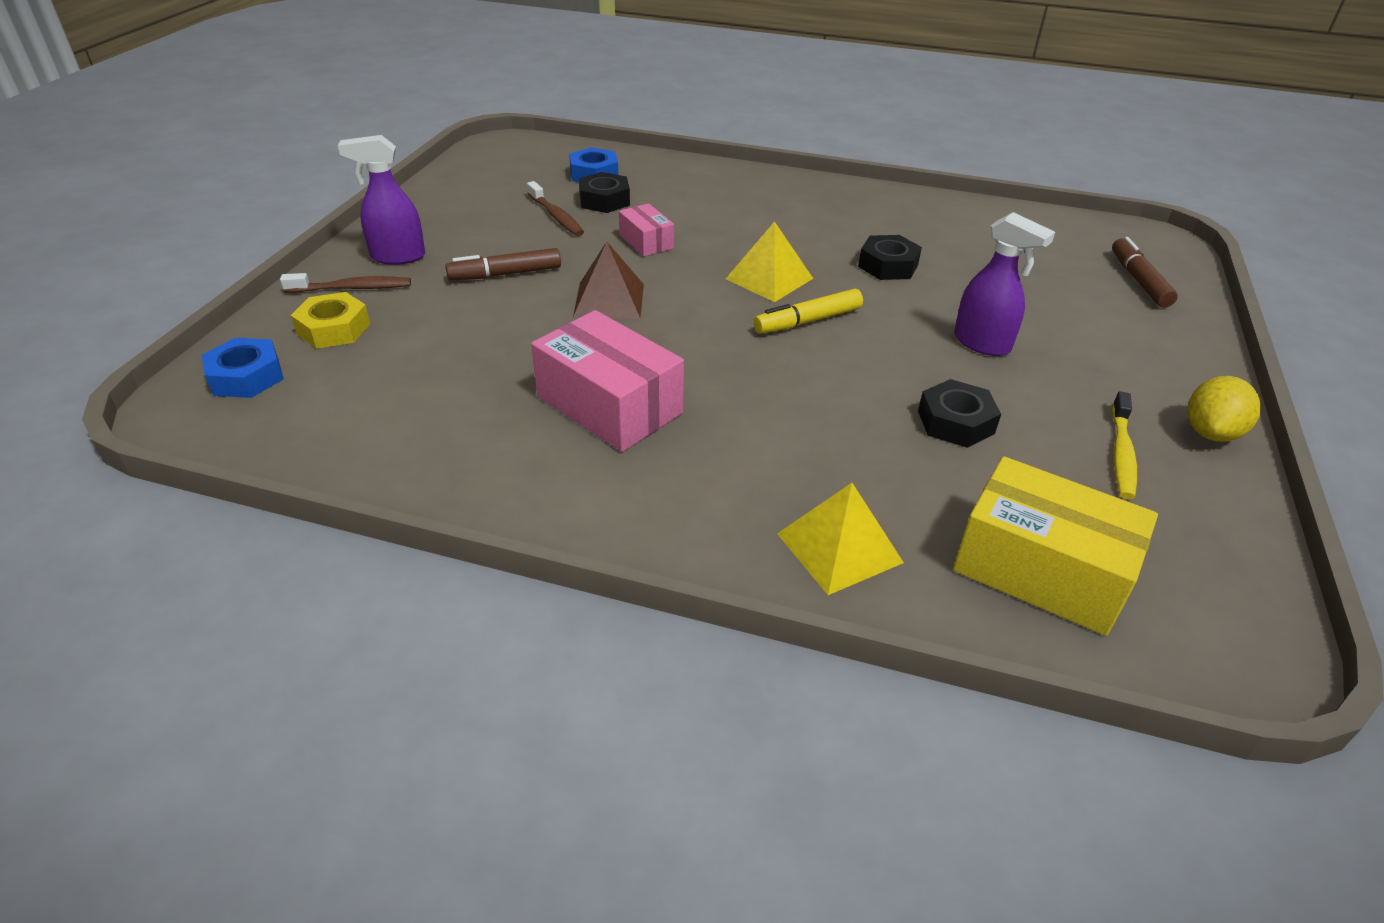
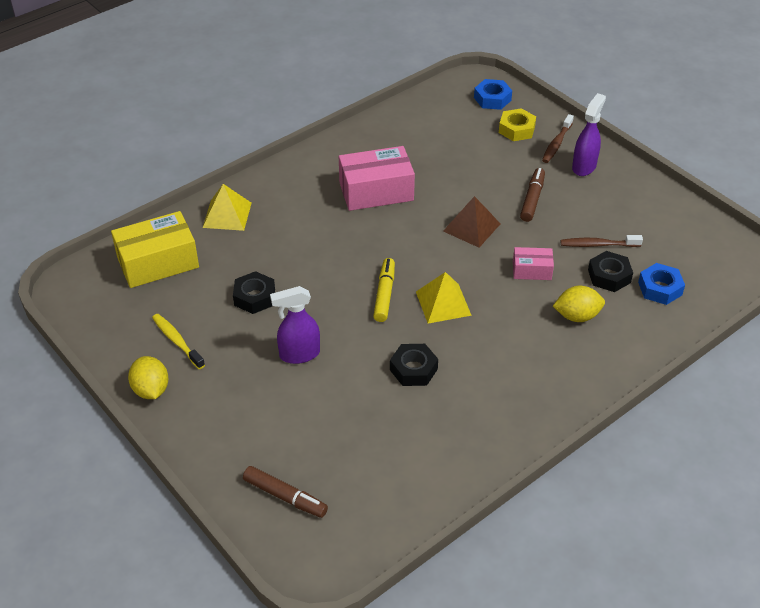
camera: 125 degrees right, 5 degrees up
none -> yellow lemon [553,286,605,322]

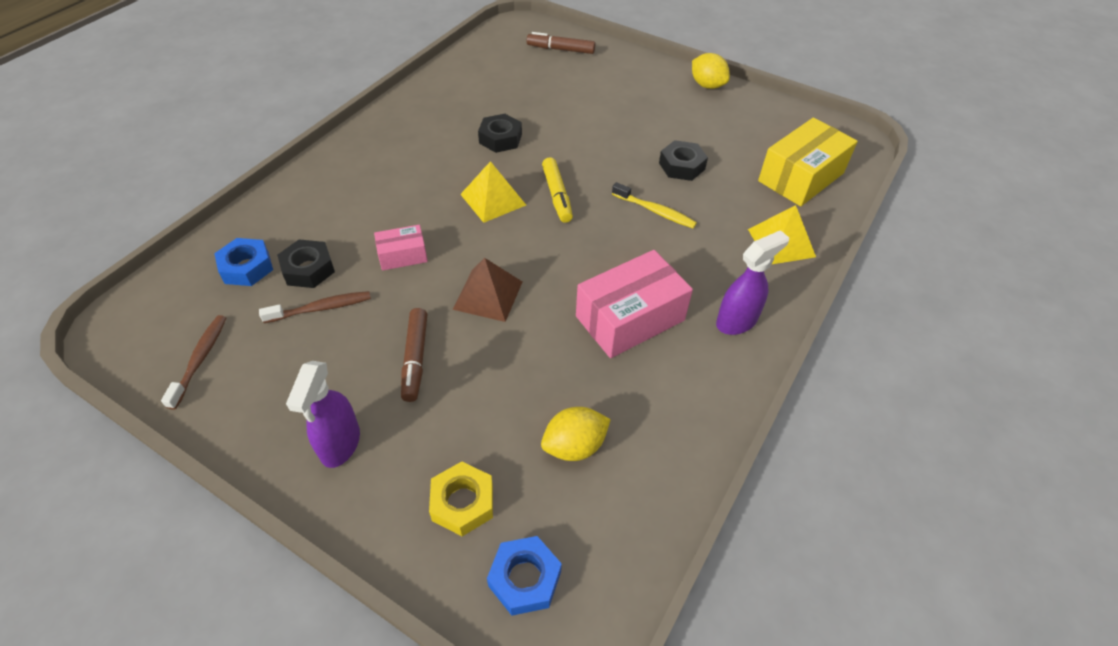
camera: 160 degrees right, 5 degrees up
yellow toothbrush [152,314,205,369] -> yellow toothbrush moved to [612,182,697,228]
purple spray bottle [270,286,320,364] -> purple spray bottle moved to [716,230,789,335]
brown toothbrush [542,114,574,163] -> brown toothbrush moved to [161,315,226,410]
yellow lemon [553,286,605,322] -> yellow lemon moved to [541,407,611,461]

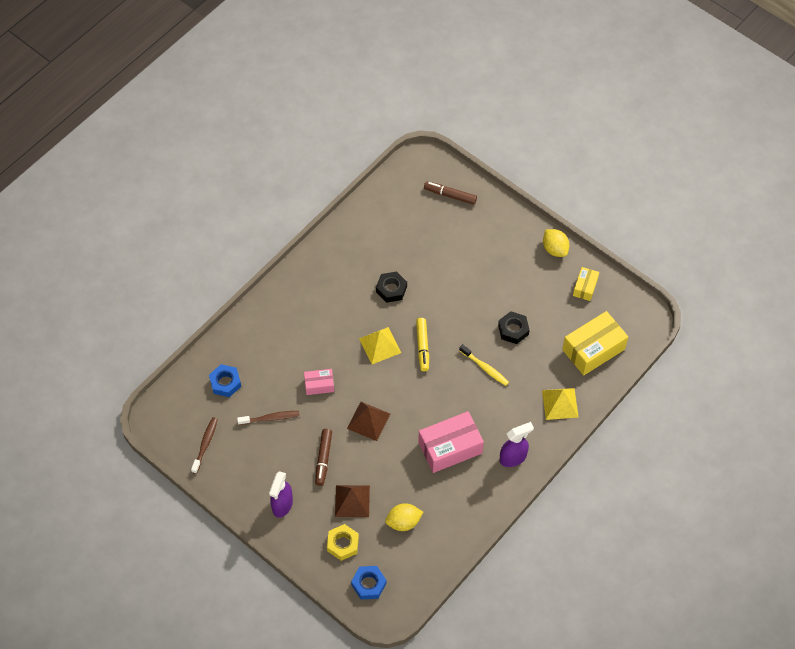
camera: 10 degrees right, 10 degrees up
black nut [277,239,335,288] -> none
none -> brown pyramid [335,485,370,517]
none -> yellow box [573,267,599,301]

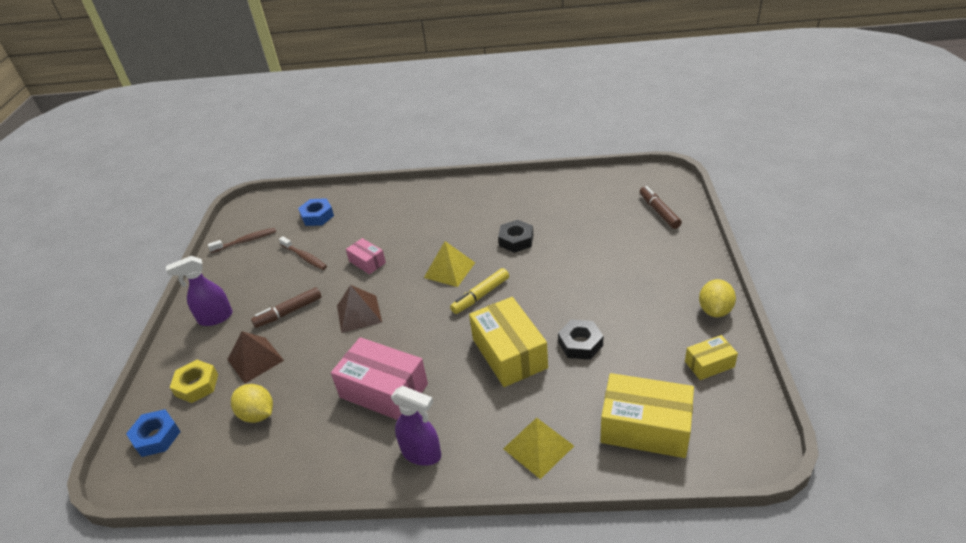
camera: 55 degrees right, 20 degrees down
yellow toothbrush [459,344,509,386] -> yellow box [469,297,548,387]

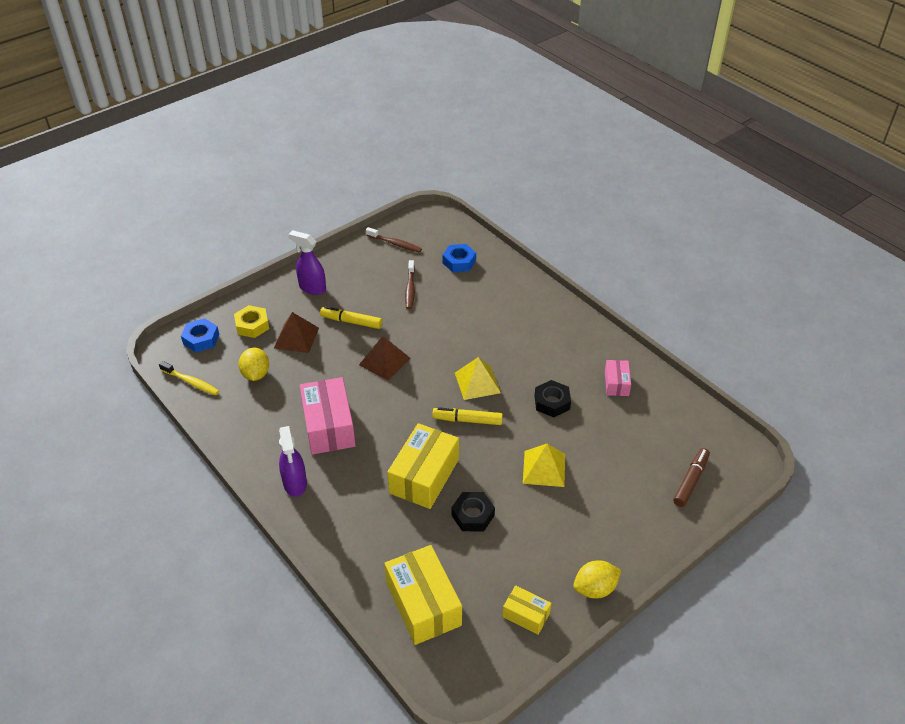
camera: 45 degrees right, 5 degrees up
brown marker [251,287,321,328] -> yellow marker [320,306,382,329]
pink box [346,238,386,274] -> pink box moved to [605,360,631,396]
yellow pyramid [503,417,574,479] -> yellow pyramid moved to [523,444,565,487]
none -> yellow toothbrush [159,361,219,395]

